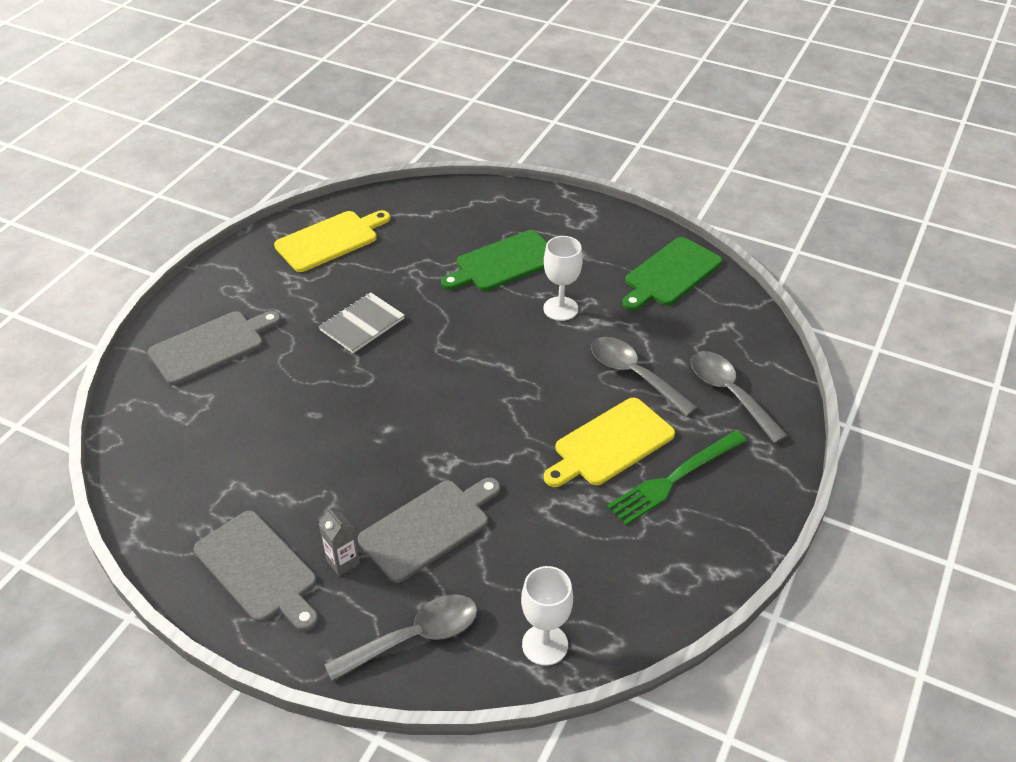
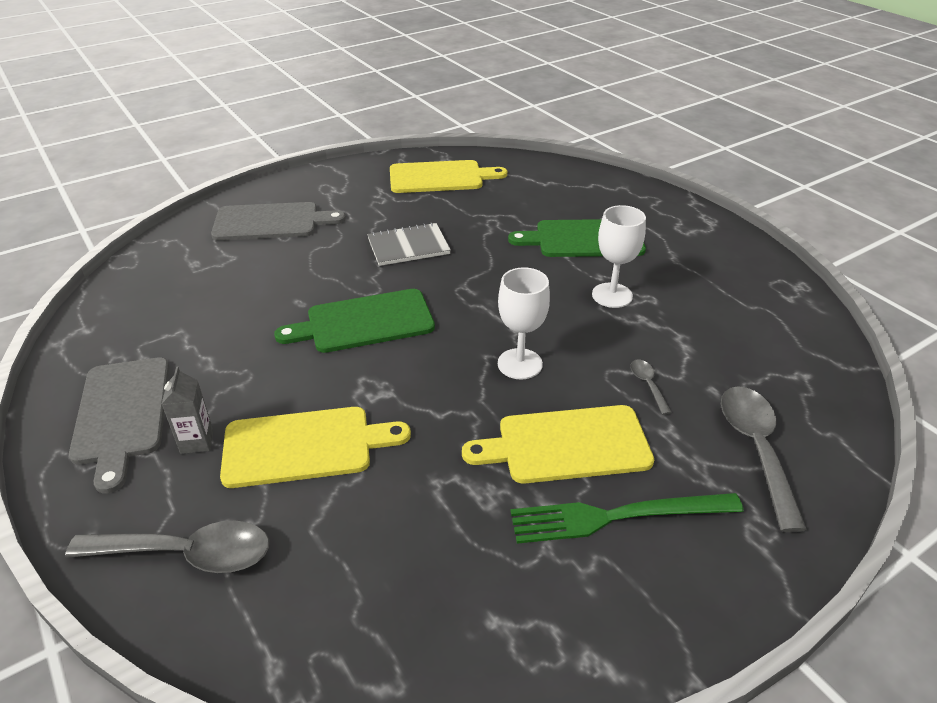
camera: 30 degrees right, 5 degrees down
grey cutting board [358,478,500,583] -> yellow cutting board [220,407,411,488]
white goblet [521,566,573,666] -> white goblet moved to [498,267,550,379]
grey spoon [591,337,698,417] -> grey spoon [630,360,672,415], size x0.47
green cutting board [622,237,722,311] -> green cutting board moved to [274,289,435,353]

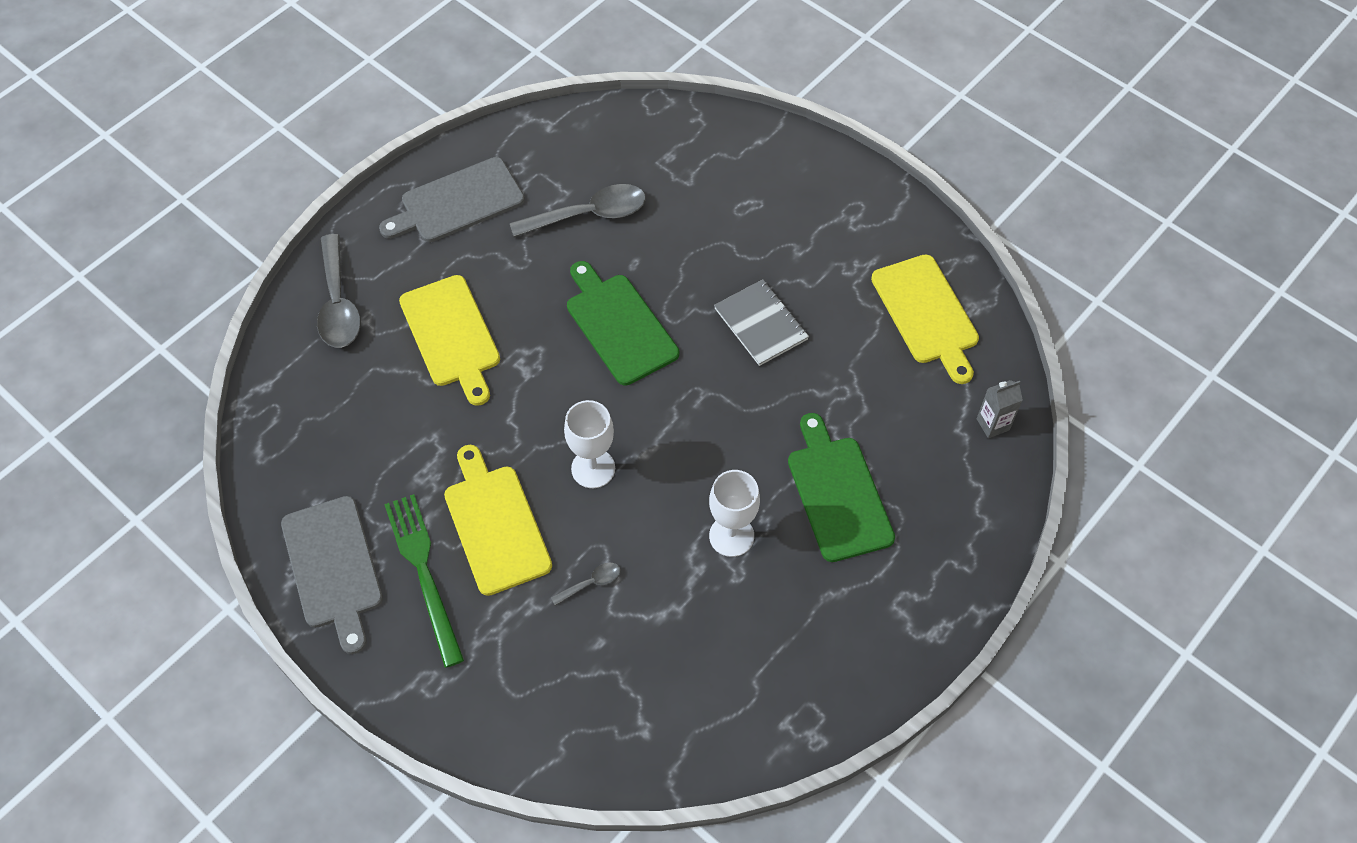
camera: 75 degrees right, 20 degrees up
grey carton [162,366,214,454] -> grey carton moved to [977,380,1023,438]
grey cutting board [211,202,346,241] -> grey cutting board moved to [281,496,383,654]
grey spoon [721,386,807,532] -> grey spoon moved to [510,184,646,238]

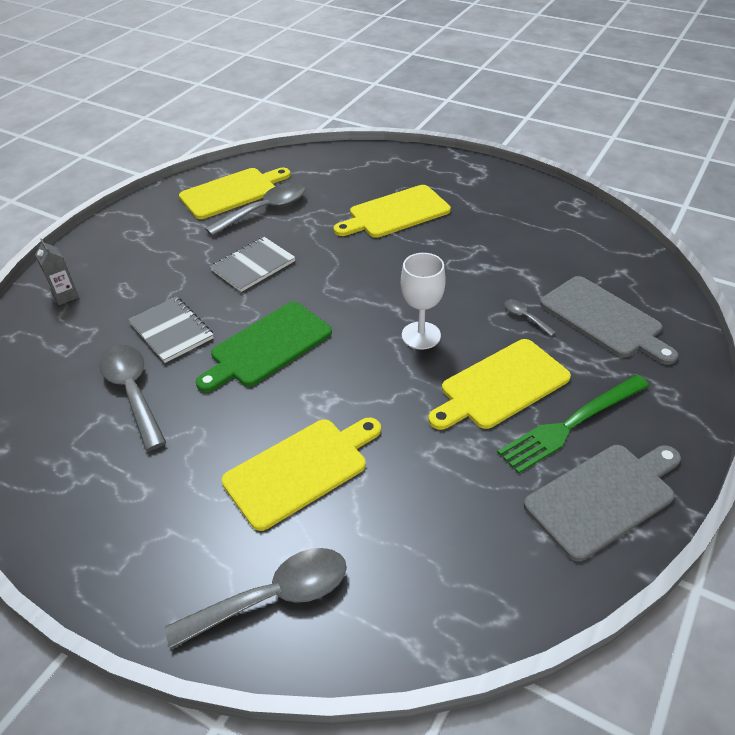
camera: 100 degrees left, 15 degrees down
grey cutting board [379,157,525,242] -> grey cutting board moved to [540,276,678,365]
white goblet [709,470,760,557] -> none
green cutting board [788,413,895,562] -> yellow cutting board [334,185,451,238]
grey carton [977,380,1023,438] -> grey carton moved to [35,239,79,305]
none -> grey notebook [128,297,214,363]
none -> grey spoon [205,183,305,236]

